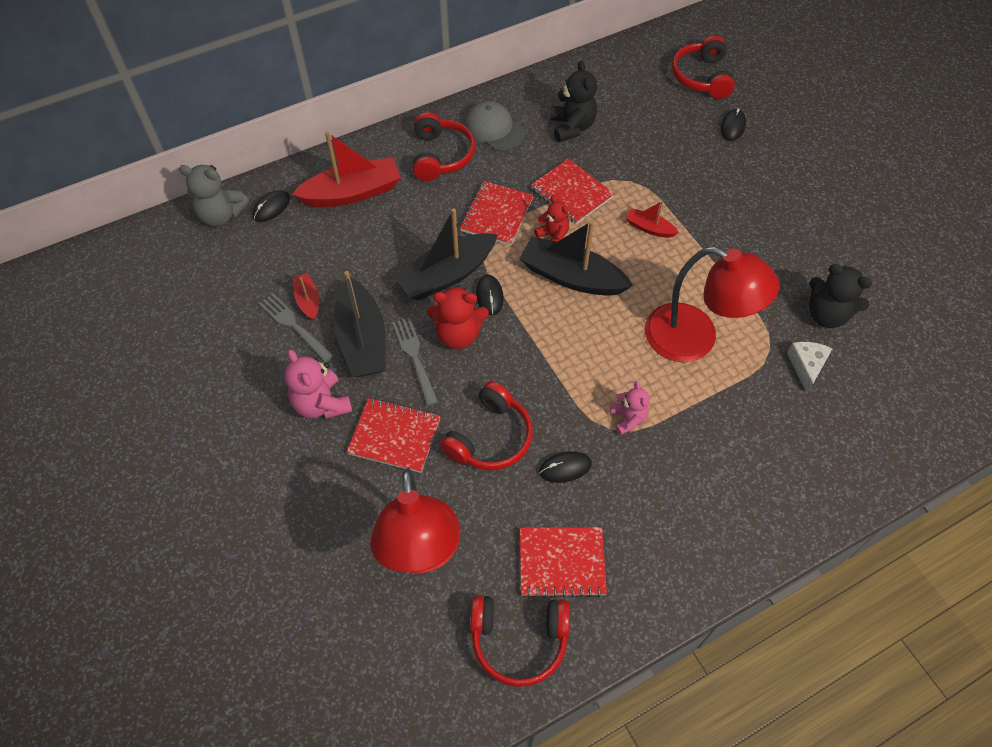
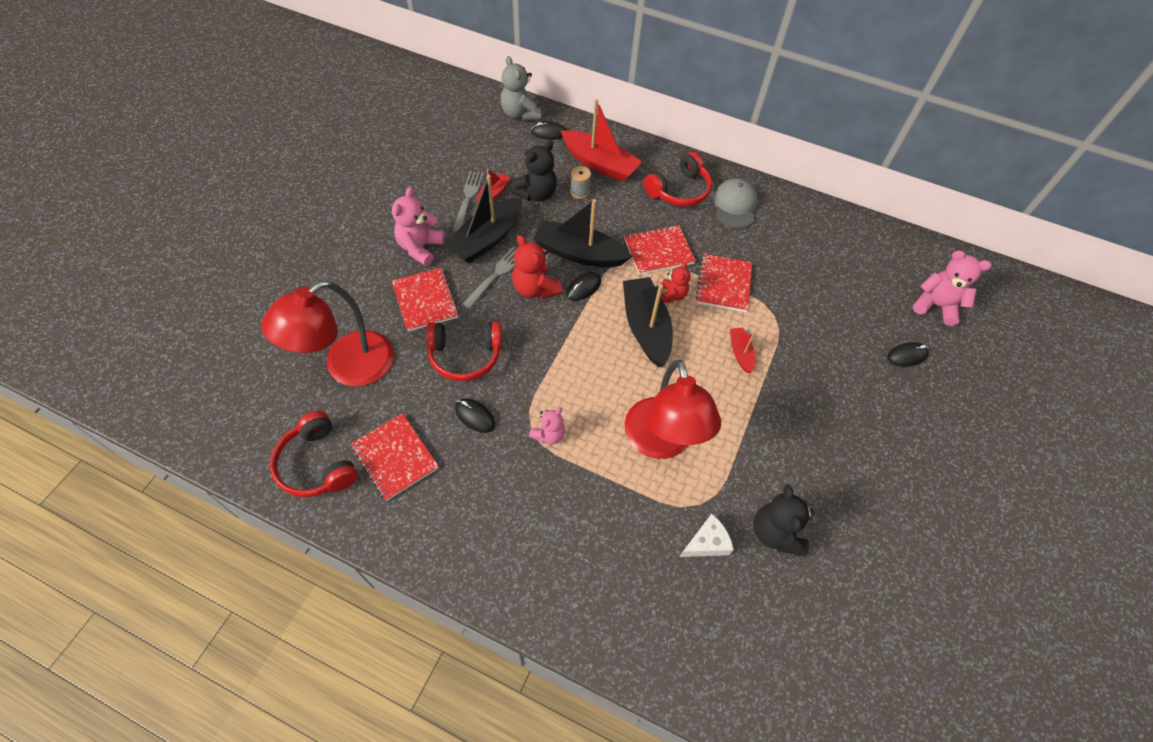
camera: 50 degrees right, 0 degrees up
black teddy bear [550,61,597,142] -> black teddy bear moved to [510,140,557,201]
red headphones [672,35,735,99] -> pink teddy bear [913,250,991,326]
none -> grey spool [570,166,591,199]

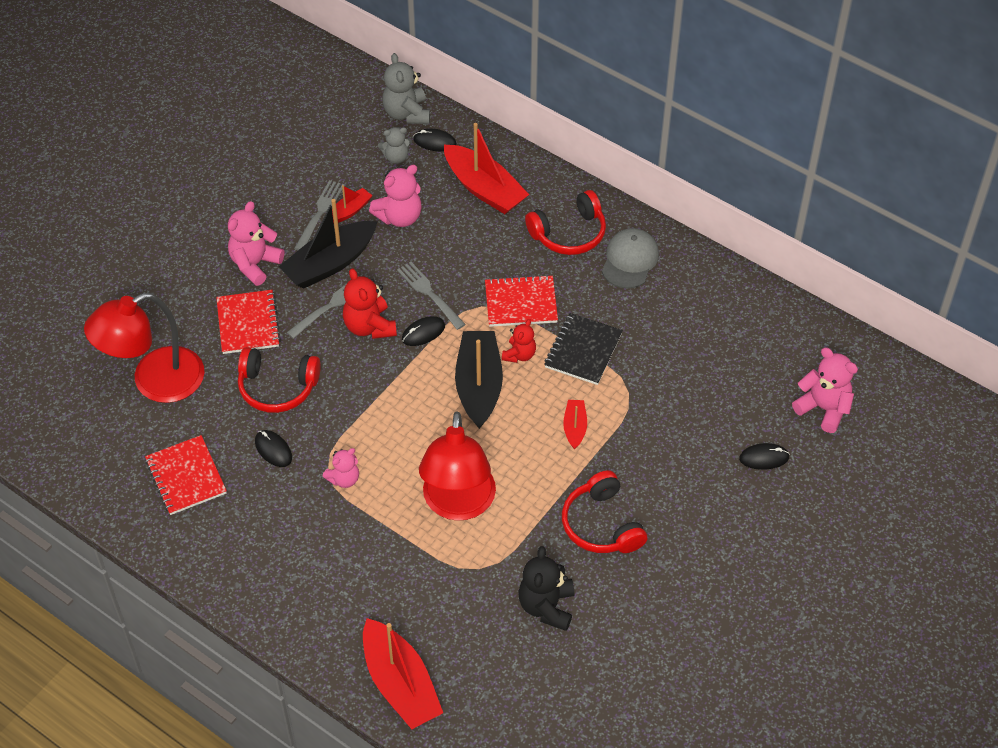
camera: 15 degrees right, 5 degrees down
red headphones [270,411,358,497] -> red headphones moved to [562,470,647,553]
black teddy bear [510,140,557,201] -> pink teddy bear [369,165,422,227]
black boat [533,199,632,267] -> grey fork [397,262,466,330]
grey spool [570,166,591,199] -> none
white cheese [680,514,734,557] -> none
red notebook [696,254,752,312] -> black notebook [544,313,623,385]
none -> red boat [363,618,443,729]
none -> grey teddy bear [378,127,412,164]

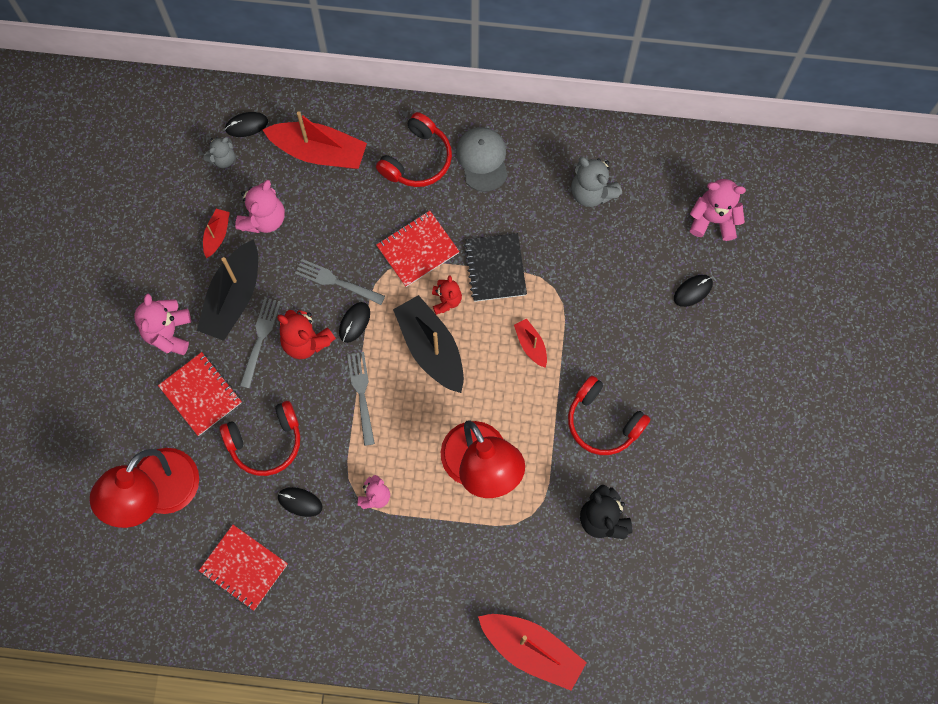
camera: 30 degrees left, 20 degrees up
grey fork [294,180,345,250] -> grey fork moved to [347,352,375,446]
grey teddy bear [382,53,430,124] -> grey teddy bear moved to [571,157,622,207]

